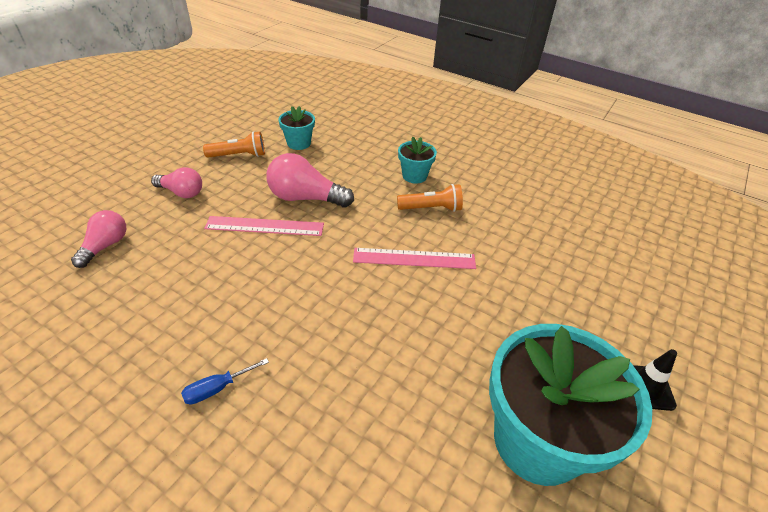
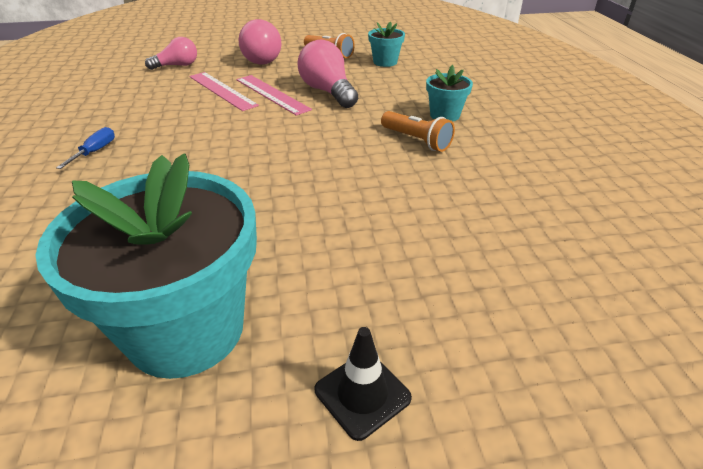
camera: 50 degrees right, 5 degrees down
pink light bulb [151,167,202,198] -> pink light bulb [238,19,281,65], size x1.54
blue screwdriver [181,358,269,404] -> blue screwdriver turned 90 degrees clockwise [56,127,115,169]
pink ruler [353,248,476,269] -> pink ruler moved to [189,72,259,111]

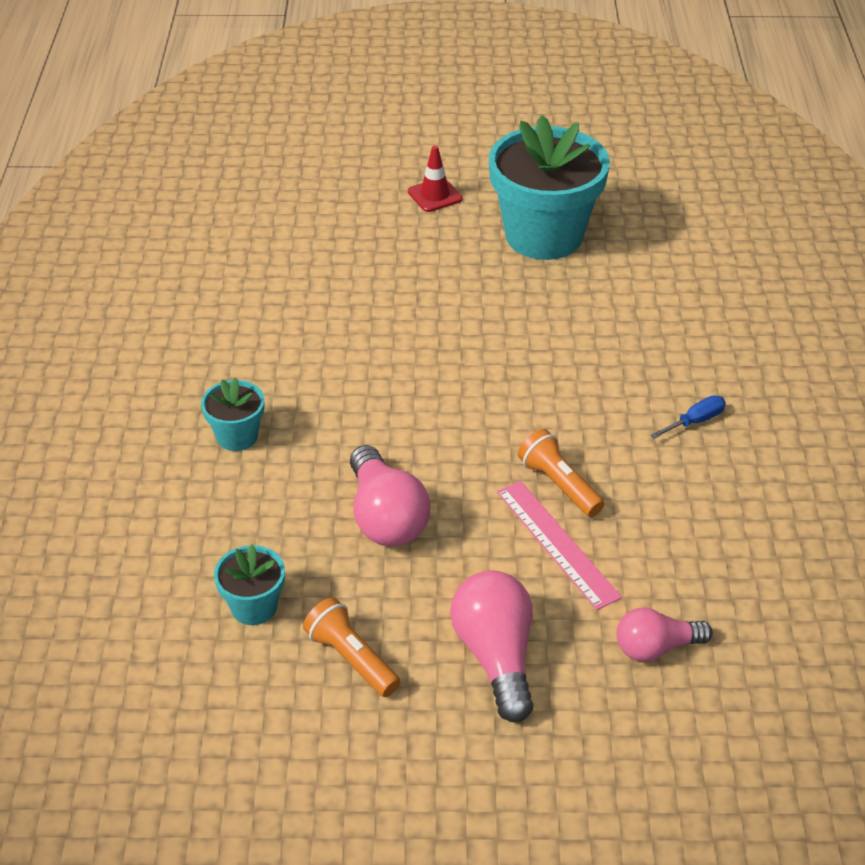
camera: 170 degrees left, 5 degrees up
blue screwdriver [56,127,115,169] -> blue screwdriver turned 150 degrees counterclockwise [650,395,726,439]
pink ruler [236,75,312,116] -> none
black traffic cone [315,327,412,441] -> red traffic cone [408,146,462,212]
orange flashlight [381,111,455,152] -> orange flashlight moved to [518,429,604,517]

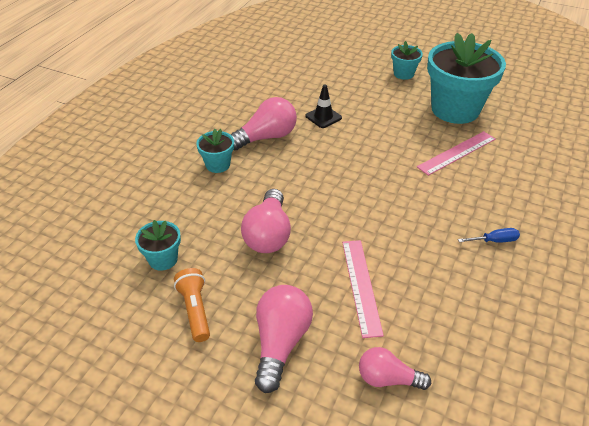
camera: 25 degrees right, 0 degrees up
red traffic cone [408,146,462,212] -> turquoise flower pot [391,41,423,80]
orange flashlight [518,429,604,517] -> none
none -> pink light bulb [230,97,297,151]
none -> black traffic cone [305,84,342,128]
none -> pink ruler [417,131,496,176]

